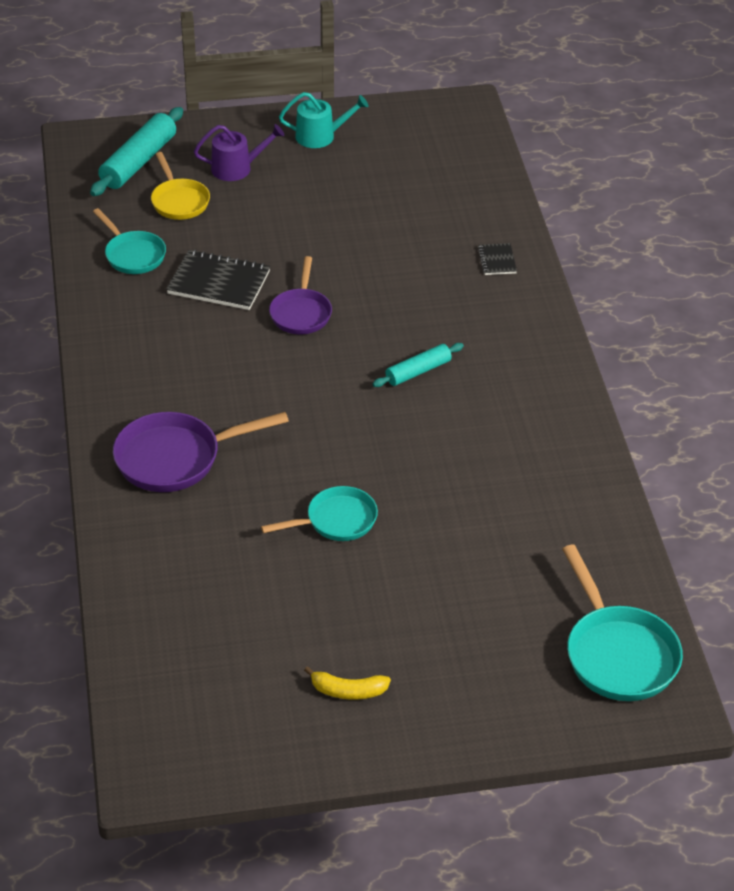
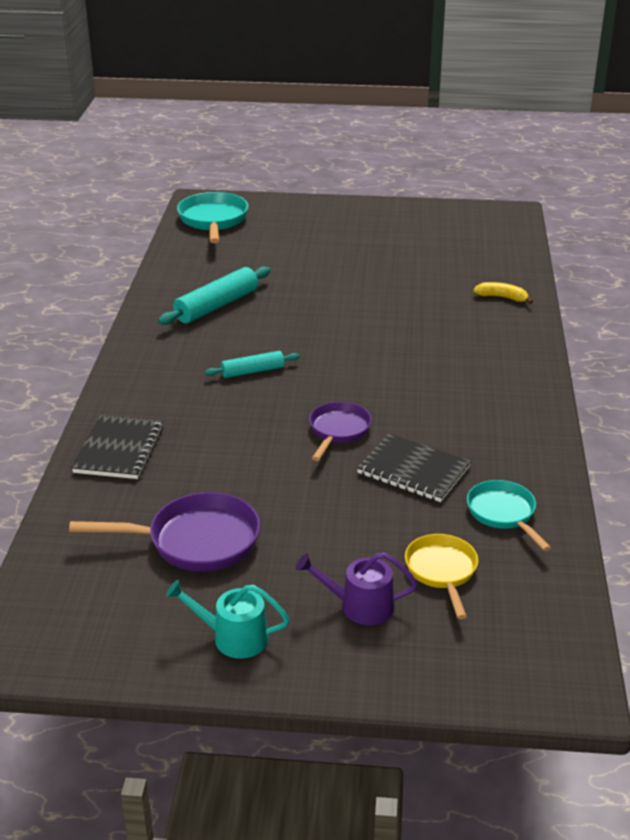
camera: 165 degrees left, 10 degrees down
turquoise rolling pin [90,107,183,196] -> turquoise rolling pin moved to [158,266,271,325]
purple pan [113,412,289,492] -> purple pan moved to [69,492,261,572]
turquoise pan [261,486,378,541] -> none
yellow banana [304,666,391,700] -> yellow banana moved to [473,282,533,304]
black notebook [478,243,517,275] -> black notebook [71,415,163,479], size x1.96

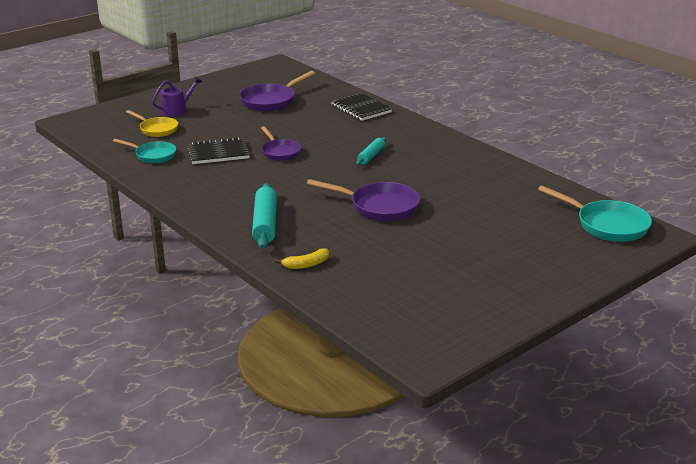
camera: 135 degrees right, 5 degrees down
turquoise rolling pin [158,266,271,325] -> turquoise rolling pin moved to [252,183,277,249]
turquoise watering can [166,580,289,659] -> none
none -> purple pan [307,179,421,221]

